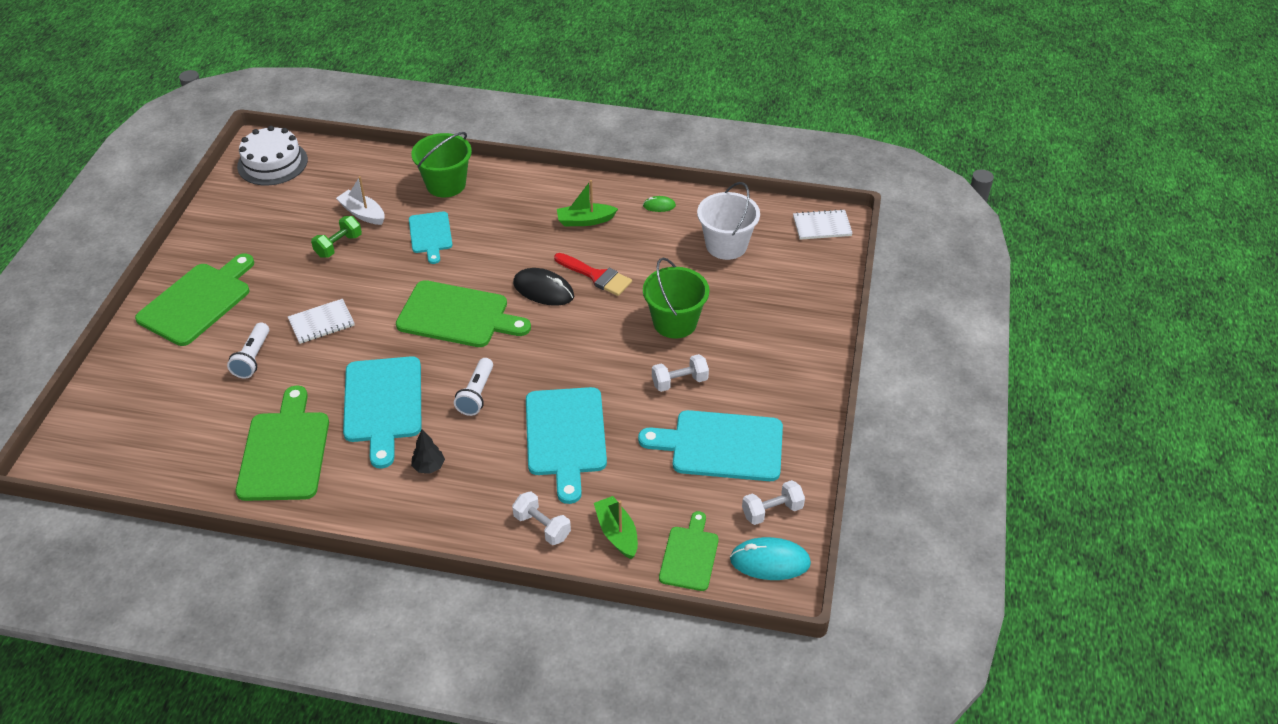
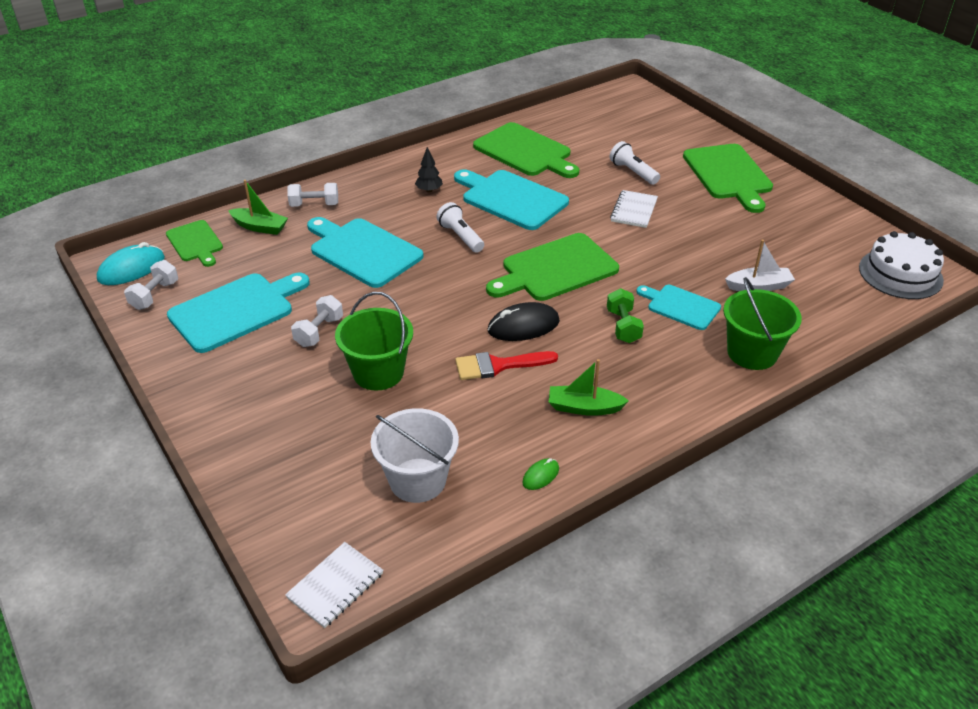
camera: 135 degrees right, 5 degrees down
green dumbbell [311,216,362,258] -> green dumbbell moved to [607,288,644,343]
green boat [557,180,618,226] -> green boat turned 120 degrees counterclockwise [549,359,629,416]

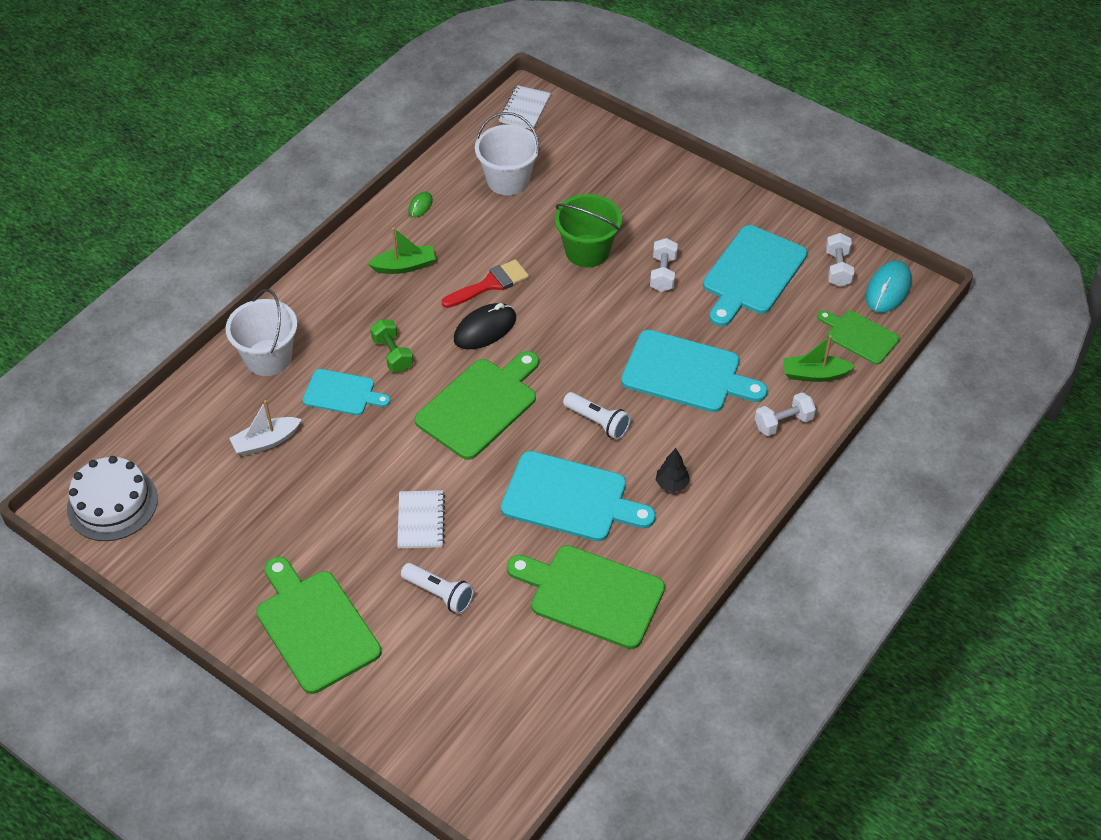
camera: 160 degrees right, 10 degrees up
green bucket [723,277,802,370] -> white bucket [226,289,297,376]

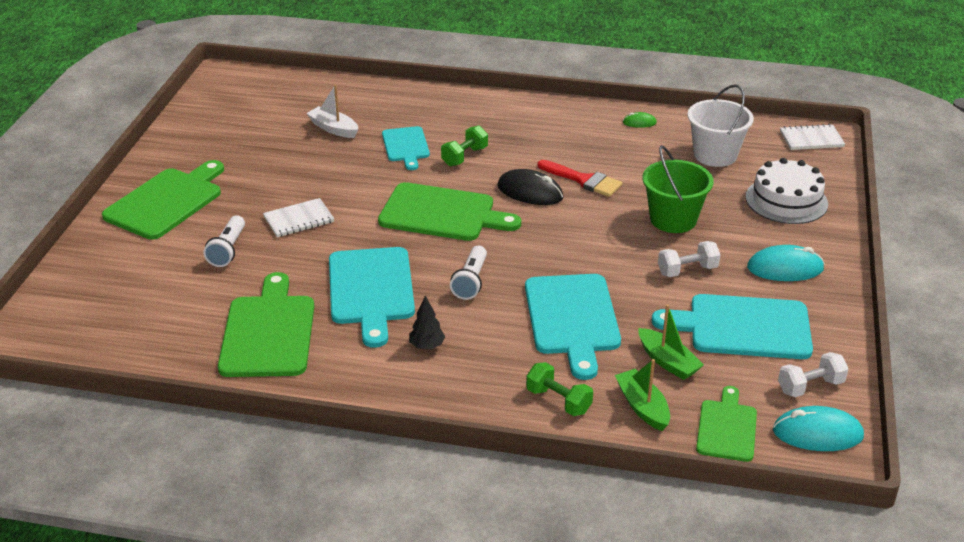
camera: 65 degrees right, 15 degrees down
white cake [67,456,158,541] -> white cake moved to [745,158,828,224]
white bucket [226,289,297,376] -> none
green boat [368,227,436,274] -> green boat moved to [638,304,704,380]
white dumbbell [755,392,816,436] -> green dumbbell [526,362,593,416]
none -> turquoise mouse [747,245,825,281]

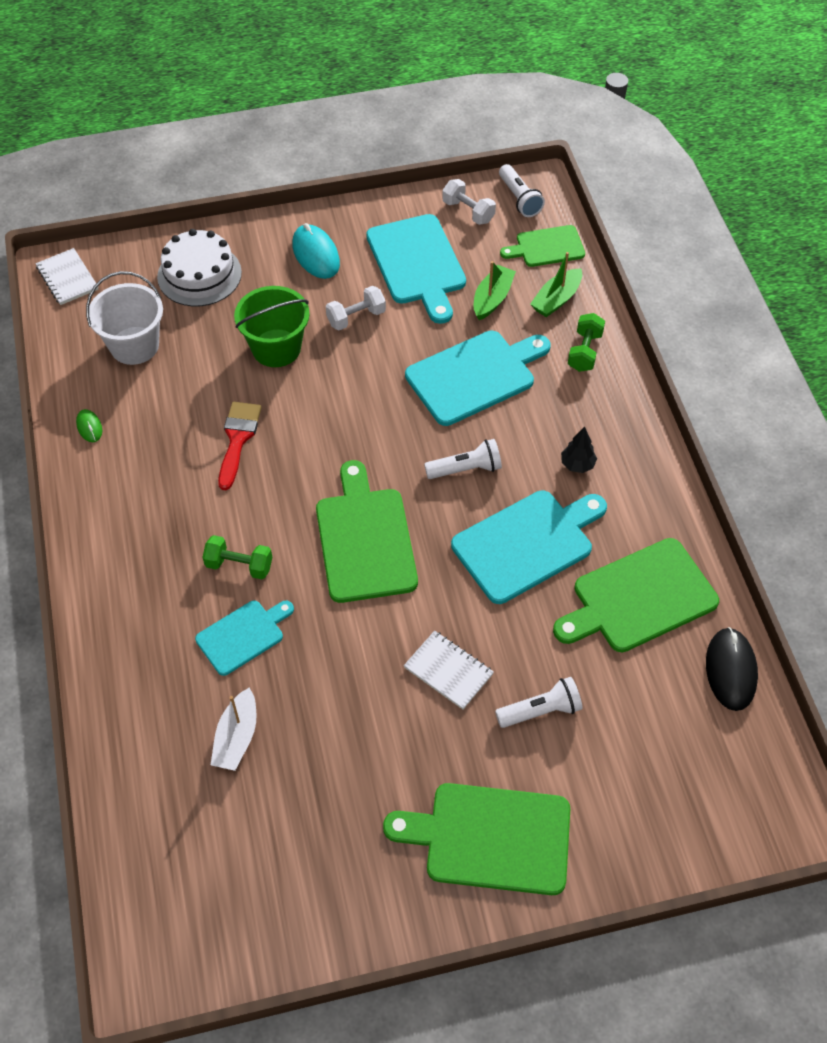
camera: 115 degrees left, 20 degrees up
black mouse [497,169,563,205] -> black mouse moved to [706,627,758,711]
white dumbbell [658,241,720,277] -> white dumbbell turned 75 degrees counterclockwise [326,286,386,330]
turquoise mouse [773,406,864,451] -> white flashlight [499,164,545,217]

